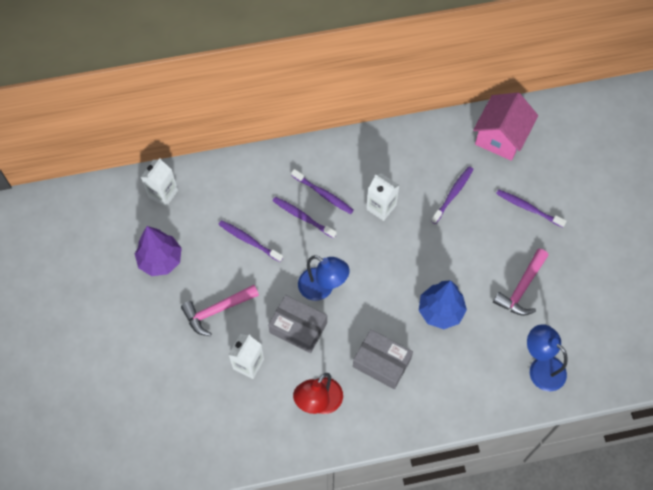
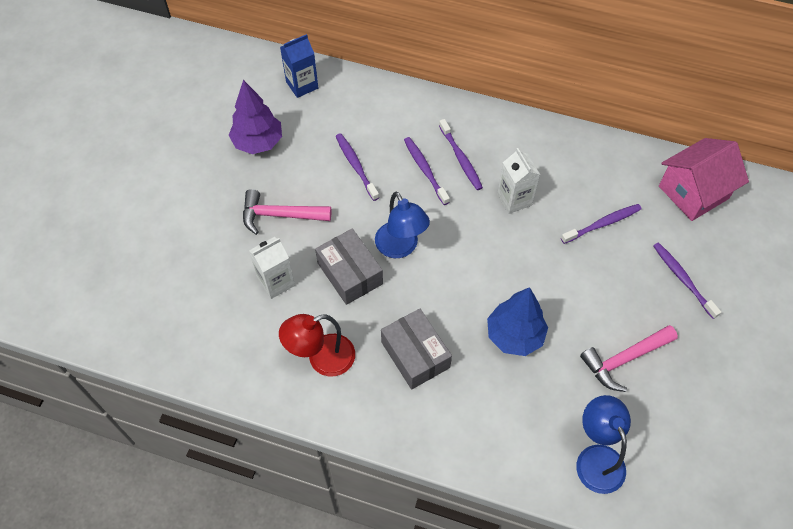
camera: 30 degrees right, 5 degrees down
white carton [141,158,178,207] -> blue carton [280,34,318,98]

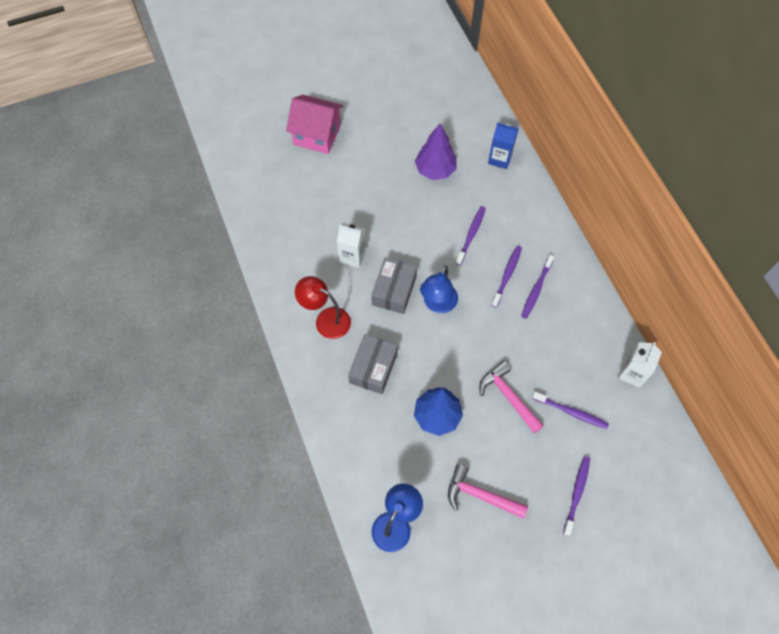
camera: 50 degrees right, 5 degrees up
pink hammer [243,189,331,235] -> pink hammer moved to [479,361,544,433]
white carton [497,148,540,214] -> white carton moved to [618,342,662,388]
pink house [659,138,749,221] -> pink house moved to [286,95,343,154]

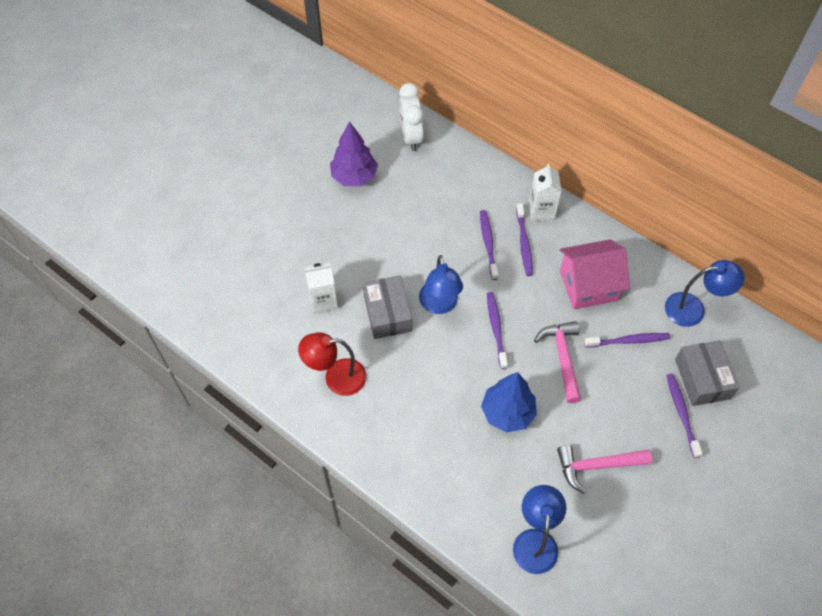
camera: 30 degrees left, 5 degrees down
pink house [286,95,343,154] -> pink house moved to [560,239,630,309]
grey box [348,334,398,394] -> grey box moved to [675,340,739,406]
purple toothbrush [456,206,486,266] -> purple toothbrush moved to [487,292,508,369]
pink hammer [479,361,544,433] -> pink hammer turned 60 degrees clockwise [534,321,581,403]
blue carton [488,122,519,169] -> white clock [399,83,424,151]
white carton [618,342,662,388] -> white carton moved to [529,164,562,221]
none -> blue lamp [665,260,745,327]

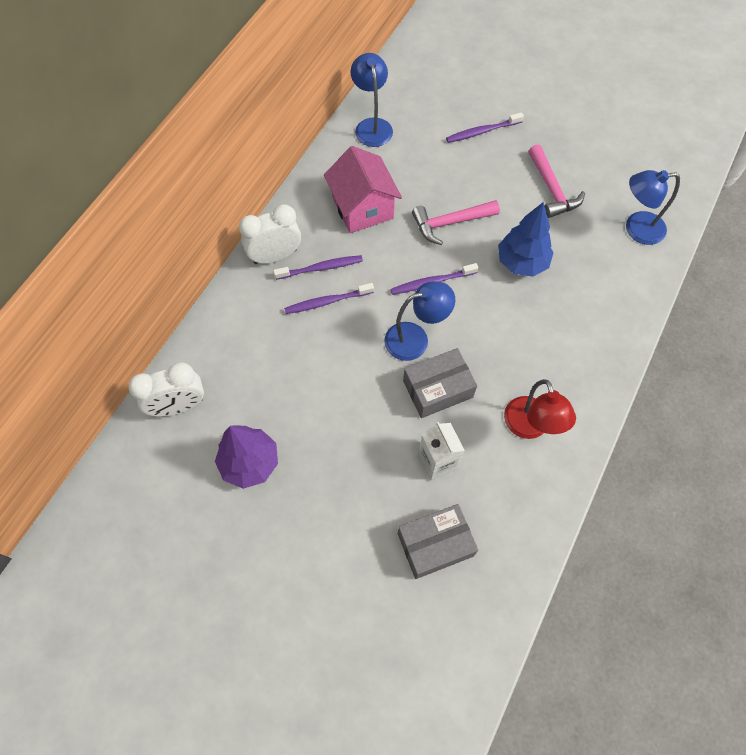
camera: 100 degrees left, 5 degrees up
white carton [529,164,562,221] -> white clock [239,204,301,264]
purple toothbrush [584,333,670,347] -> none
grey box [675,340,739,406] -> grey box moved to [398,504,478,579]

